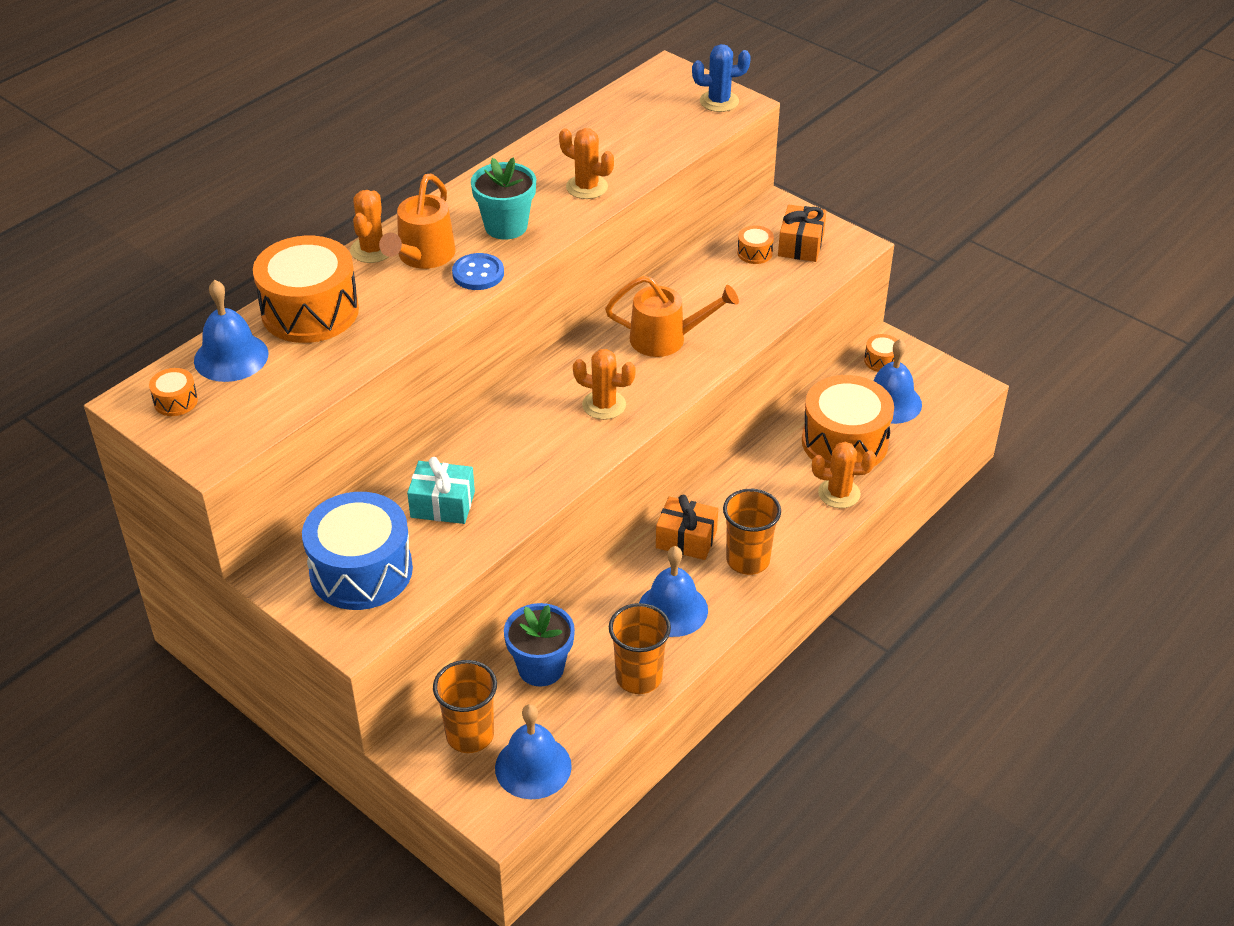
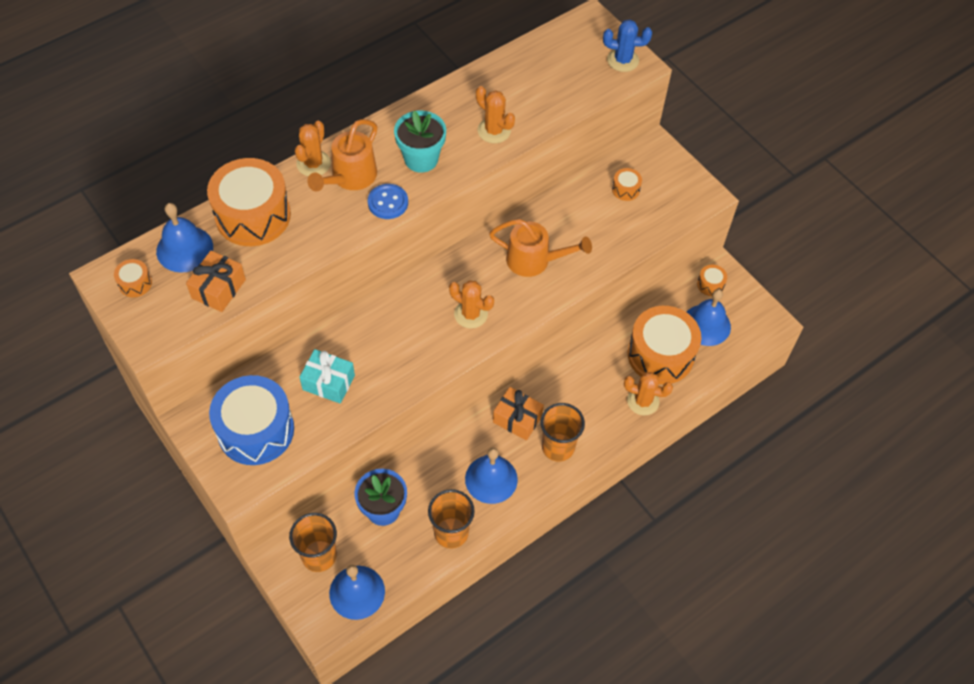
camera: 10 degrees right, 15 degrees up
orange gift [778,205,826,262] -> orange gift moved to [186,251,246,312]

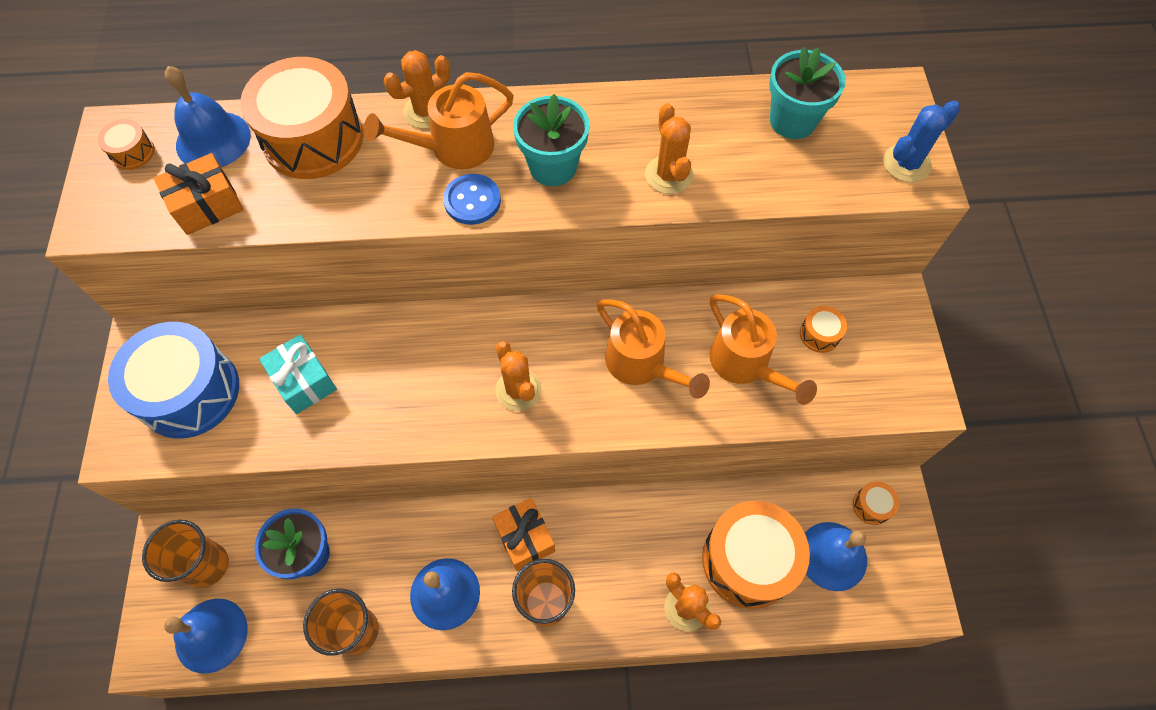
camera: 35 degrees right, 5 degrees up
blue cactus [603,19,652,72] -> blue cactus turned 75 degrees counterclockwise [883,100,960,182]
none -> orange watering can [709,294,817,405]
none -> turquoise flower pot [769,47,846,139]

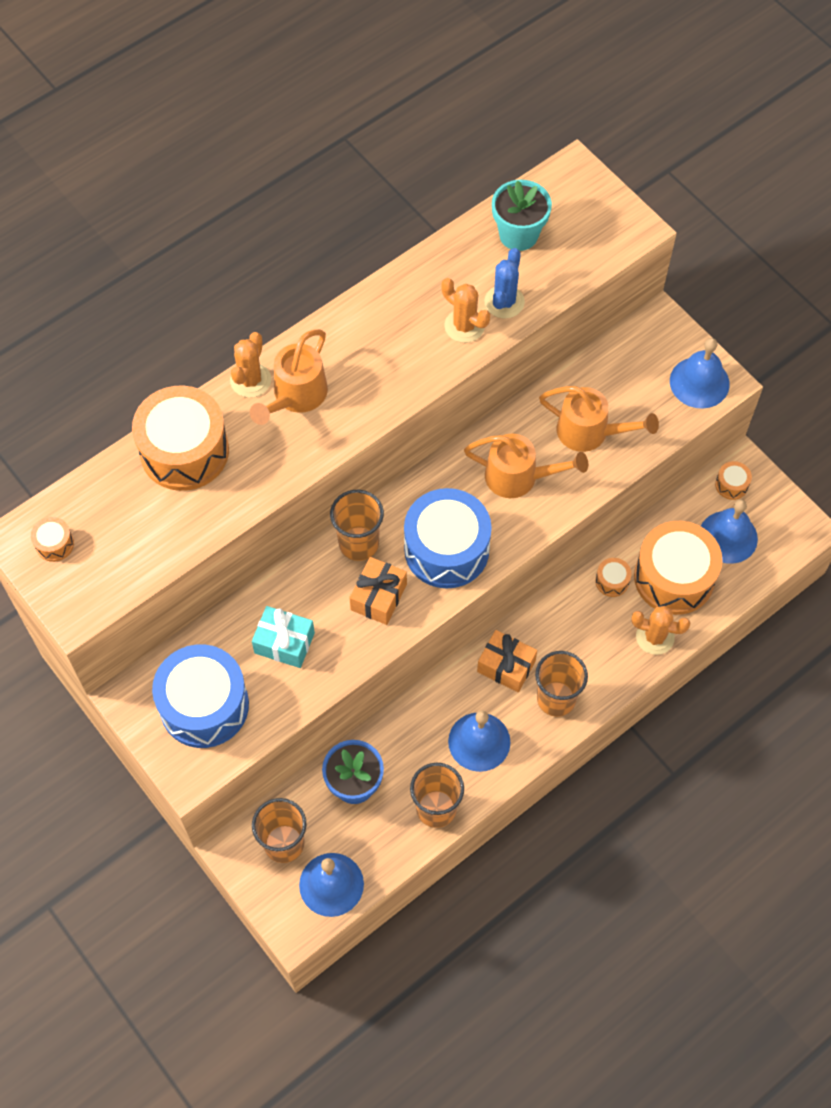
camera: 35 degrees left, 0 degrees up
orange gift [154,153,244,235] -> orange gift moved to [349,557,407,625]
blue bell [165,66,251,167] -> blue bell moved to [670,338,730,409]
blue button [443,174,501,225] -> none
orange cactus [495,341,542,411] -> blue drum [404,488,492,588]
turquoise flower pot [513,94,590,186] -> none
orange drum [800,306,847,353] -> orange drum moved to [595,558,632,597]
blue cactus [883,100,960,182] -> blue cactus moved to [484,248,525,319]
none -> orange cup [330,490,384,561]

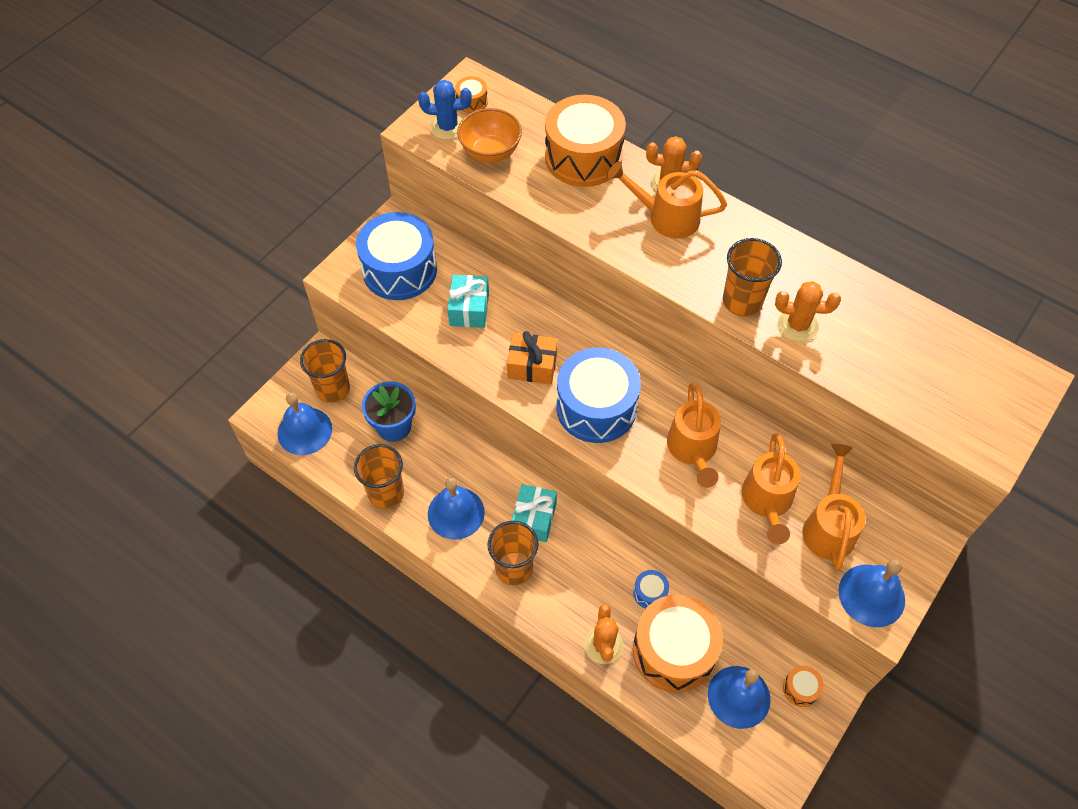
camera: 75 degrees right, 5 degrees down
orange cup [330,490,384,561] -> orange cup moved to [723,238,782,317]
orange cactus [441,278,490,343] -> orange cactus turned 75 degrees clockwise [775,281,841,342]
orange gift [477,630,537,692] -> turquoise gift [512,484,557,542]
blue cactus [484,248,525,319] -> blue cactus moved to [418,80,472,140]
turquoise flower pot [492,180,552,251] -> none
orange drum [595,558,632,597] -> blue drum [633,570,669,609]
none -> orange bowl [457,108,522,163]
none -> orange watering can [802,444,866,570]

